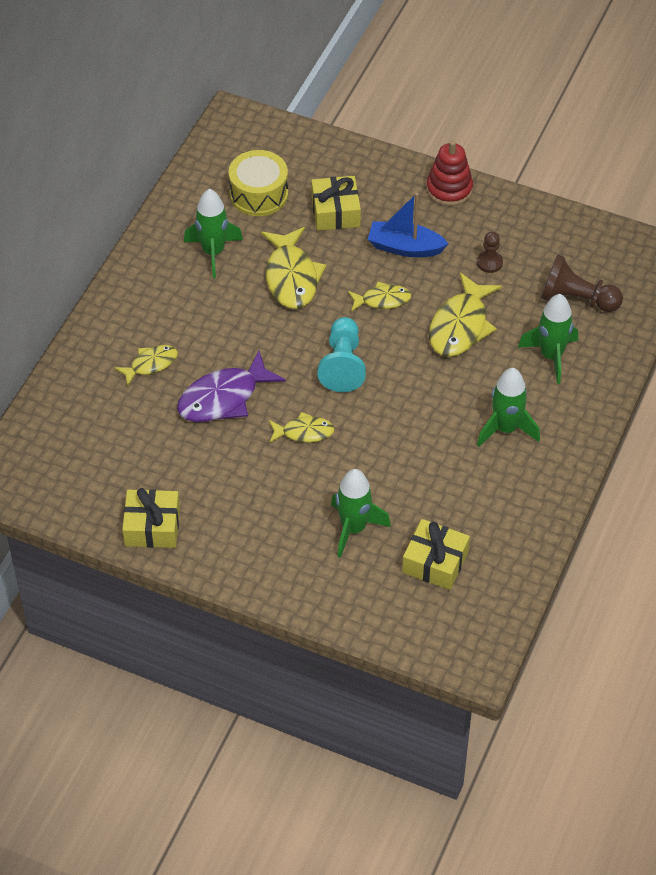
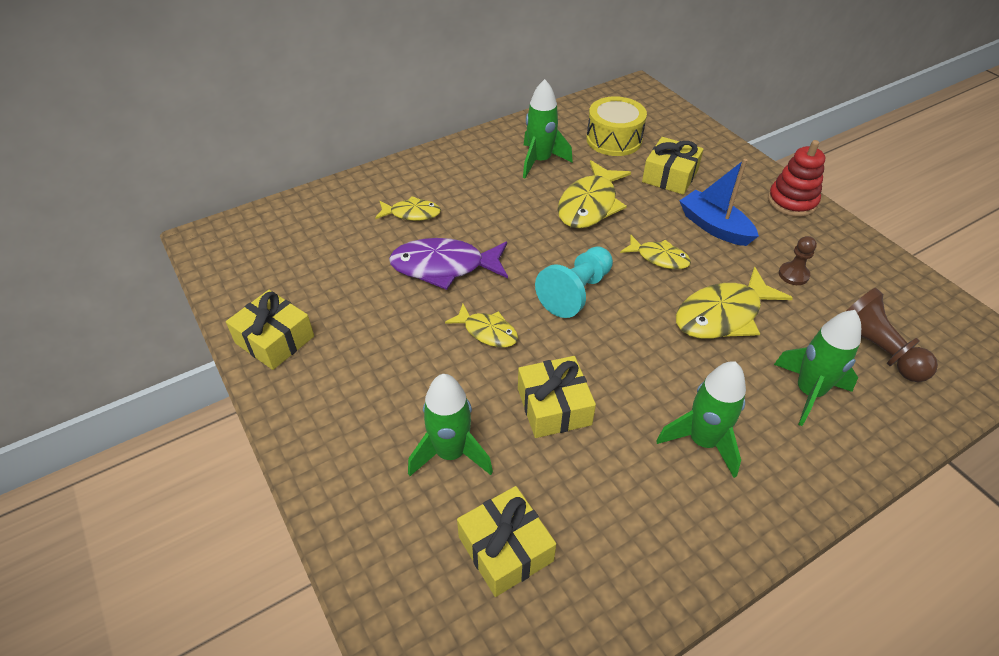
camera: 35 degrees right, 5 degrees down
none -> yellow gift [518,356,596,438]

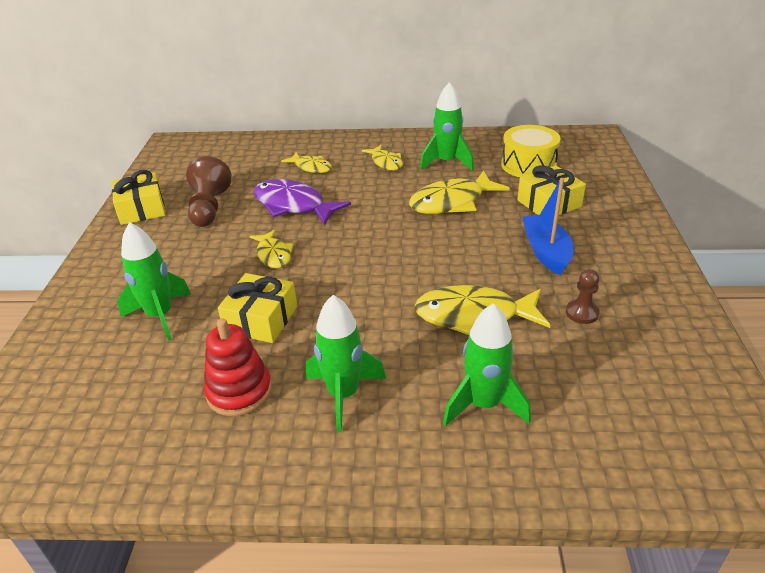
camera: 35 degrees right, 10 degrees down
yellow gift [457,486,556,597] -> none
turquoise pawn [535,246,613,318] -> none
yellow fish [620,235,691,270] -> yellow fish moved to [362,145,403,170]
red stacking toy [768,140,825,217] -> red stacking toy moved to [204,318,272,416]
brown pawn [846,288,938,382] -> brown pawn moved to [186,156,232,227]

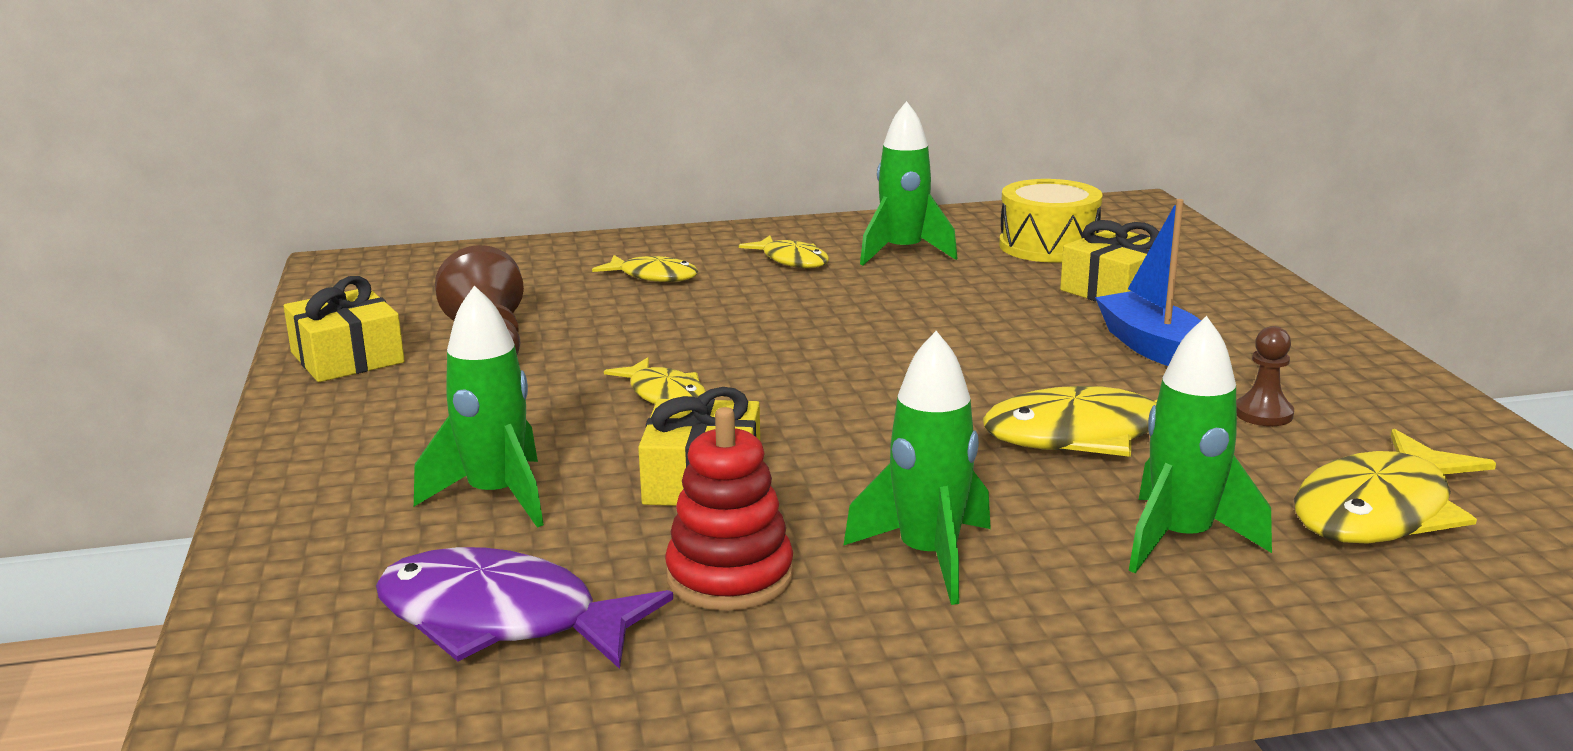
camera: 15 degrees left, 15 degrees down
purple fish [254,179,351,226] -> purple fish moved to [376,547,673,669]
yellow fish [409,170,510,214] -> yellow fish moved to [1294,429,1496,544]

